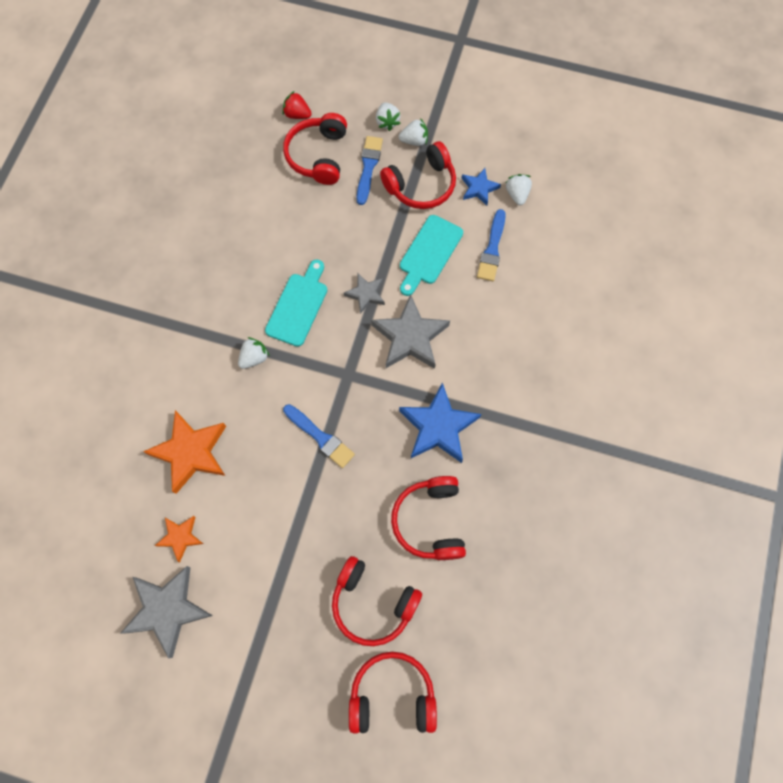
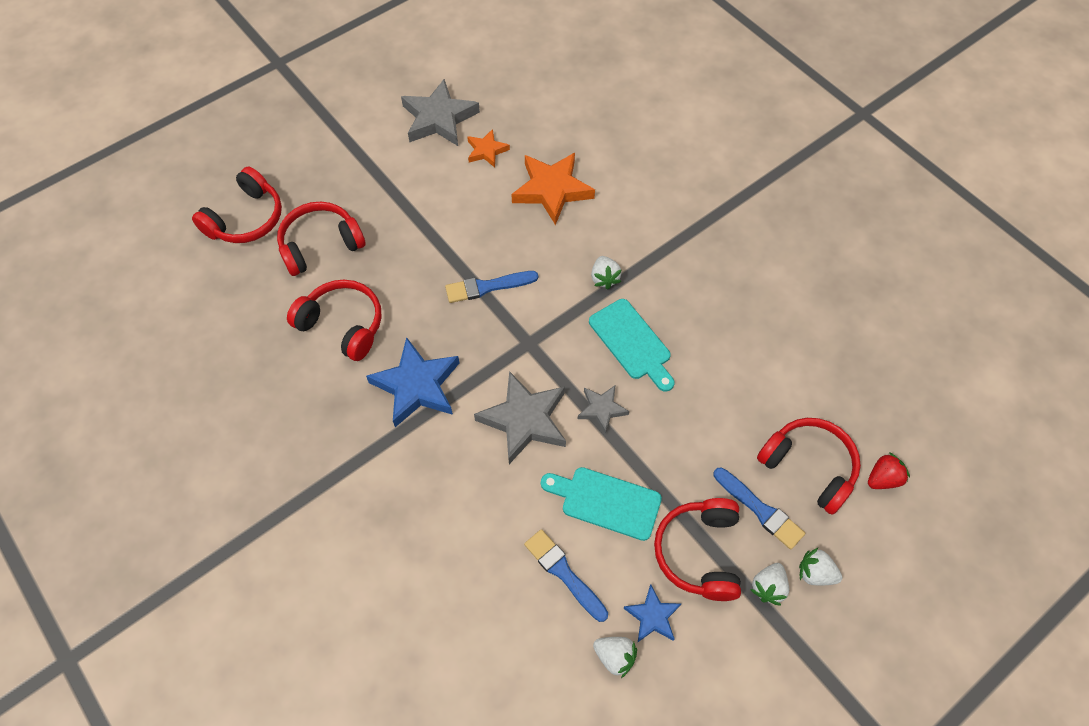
camera: 125 degrees right, 10 degrees down
turquoise cutting board [400,215,463,296] -> turquoise cutting board turned 45 degrees counterclockwise [541,467,662,541]

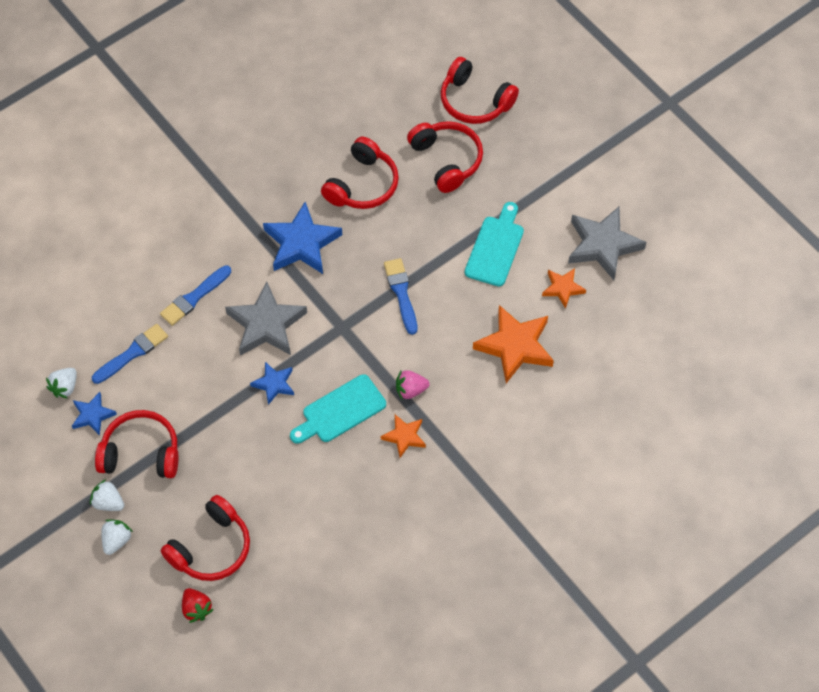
camera: 90 degrees right, 0 degrees up
turquoise cutting board [541,467,662,541] -> turquoise cutting board moved to [465,202,524,286]
grey star [578,385,629,434] -> blue star [250,362,294,405]
white strawberry [591,256,622,290] -> pink strawberry [396,370,429,399]
blue brush [714,468,805,550] -> blue brush moved to [160,265,231,326]
none -> orange star [381,415,426,458]

